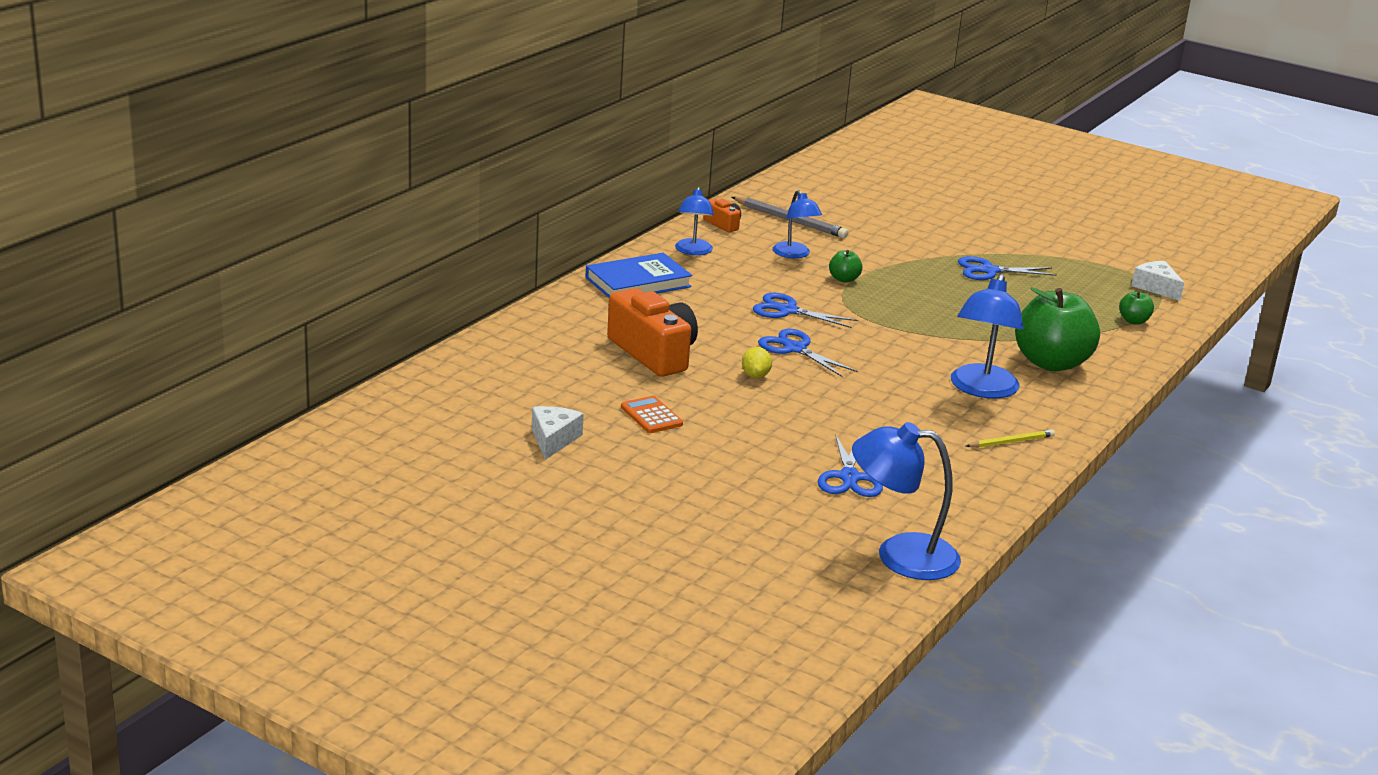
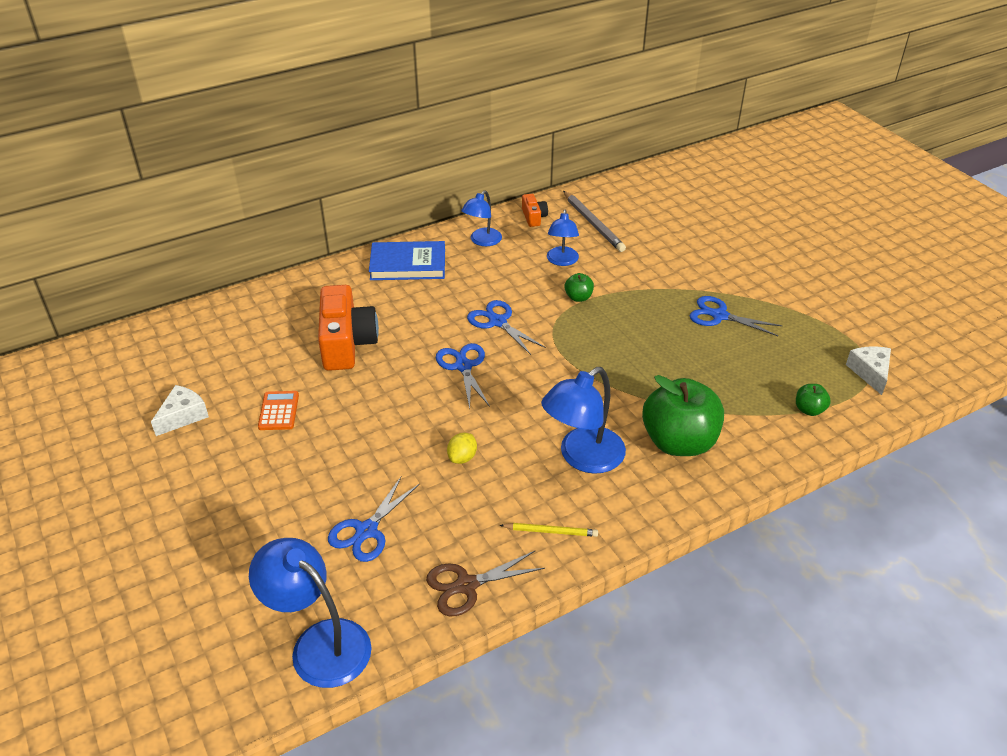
camera: 30 degrees right, 15 degrees up
yellow lemon [742,347,772,378] -> yellow lemon moved to [447,433,477,464]
none -> brown scissors [426,550,545,616]

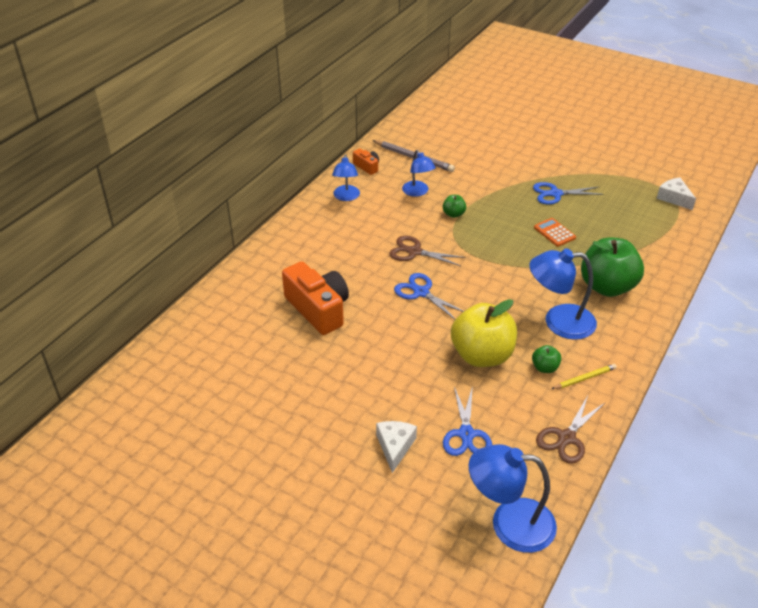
camera: 30 degrees left, 0 degrees up
white cheese [151,385,209,436] -> white cheese moved to [376,421,417,473]
orange calculator [258,391,299,430] -> orange calculator moved to [534,218,576,247]
blue book [369,241,445,280] -> none
yellow lemon [447,433,477,464] -> yellow apple [451,299,517,367]
blue scissors [467,300,546,355] -> brown scissors [389,236,466,266]
blue lamp [541,367,626,474] -> blue lamp turned 75 degrees clockwise [529,248,597,340]
green apple [796,384,831,416] -> green apple moved to [532,345,561,373]

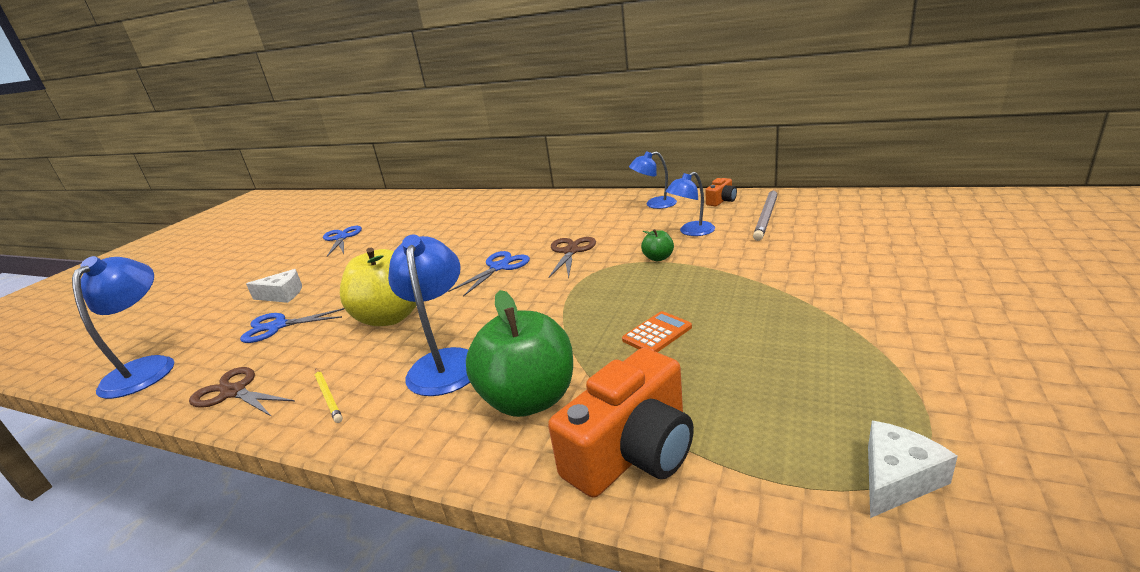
camera: 85 degrees right, 15 degrees down
orange camera [282,262,349,335] -> orange camera moved to [548,348,694,498]
green apple [532,345,561,373] -> none
blue scissors [533,182,604,205] -> blue scissors moved to [323,226,362,257]

